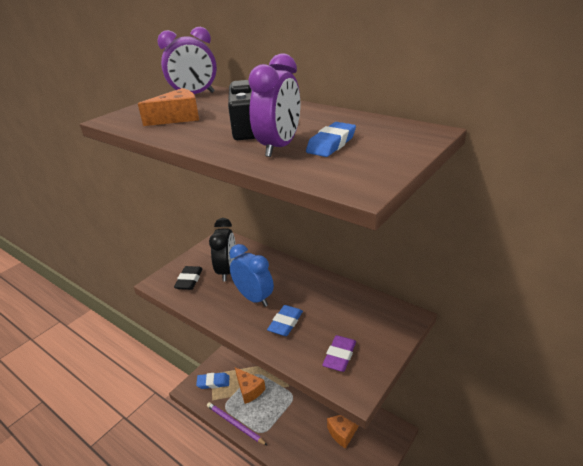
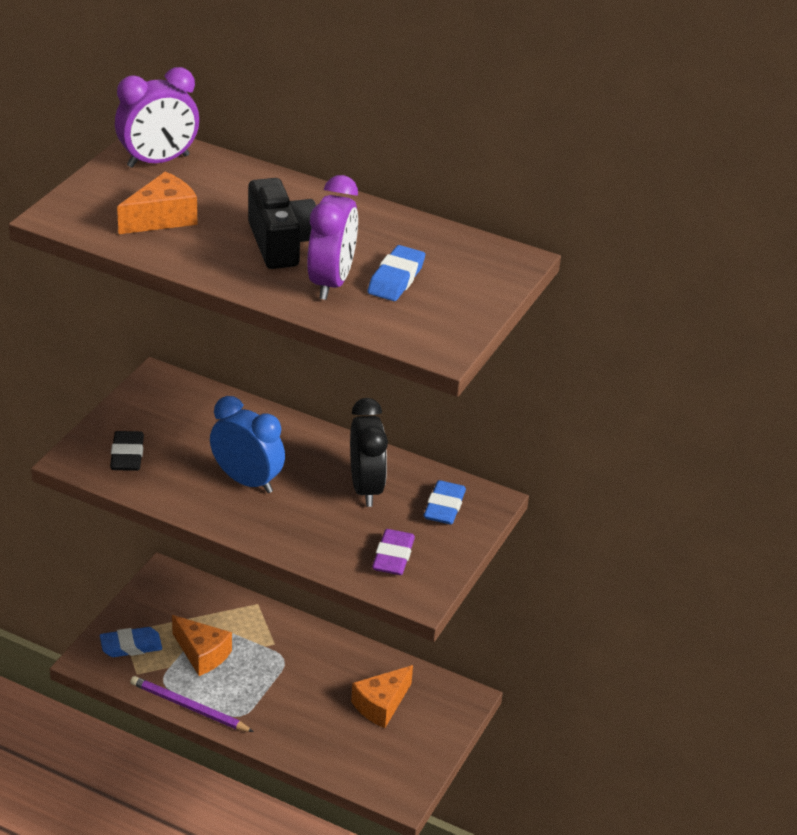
camera: 15 degrees left, 5 degrees up
black clock [209,218,236,281] -> black clock moved to [350,398,388,507]
blue eraser [267,305,303,336] -> blue eraser moved to [424,480,466,525]

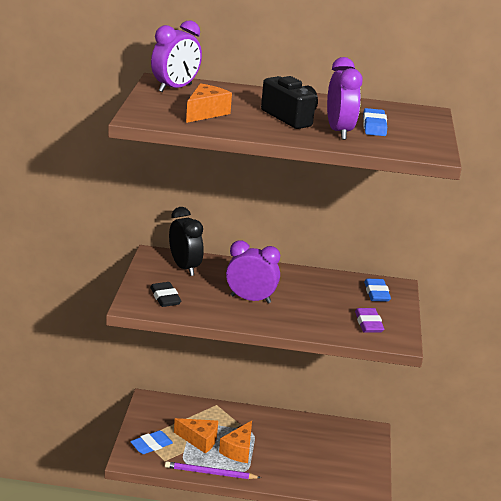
camera: 20 degrees left, 10 degrees down
blue clock [210,396,285,493] -> purple clock [226,240,280,304]
black clock [350,398,388,507] -> black clock moved to [169,207,204,276]
orange cheese [351,665,413,728] -> orange cheese moved to [219,421,252,463]

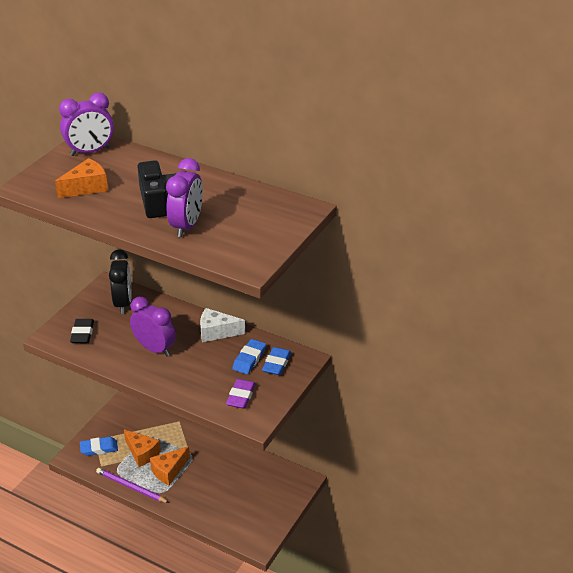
camera: 25 degrees right, 10 degrees up
blue eraser [363,108,387,136] -> blue eraser moved to [232,339,266,374]
none -> white cheese [200,308,245,342]

